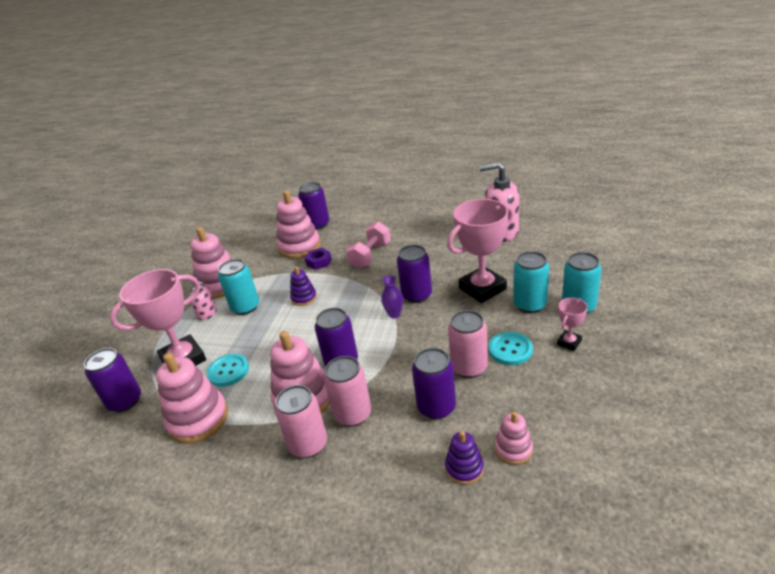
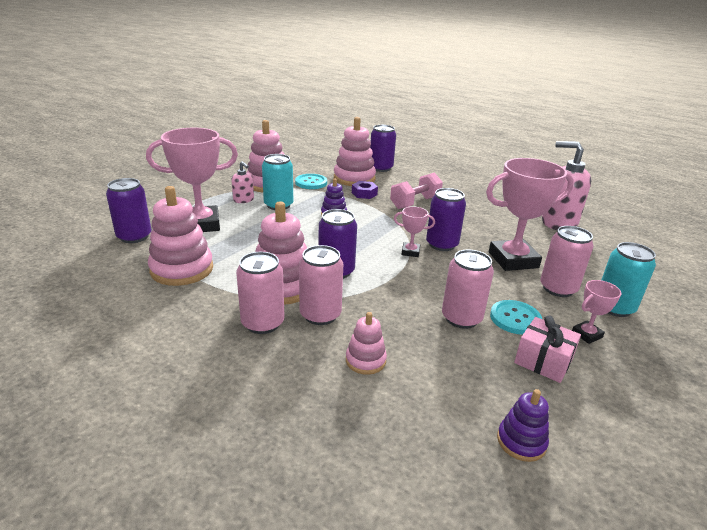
camera: 15 degrees right, 5 degrees down
turquoise button [206,354,249,387] -> turquoise button moved to [295,174,327,189]
purple vase [381,275,403,318] -> pink trophy [394,207,435,257]
purple can [412,348,456,419] -> none
purple stacking toy [445,431,484,485] -> purple stacking toy moved to [497,389,549,462]
pink stacking toy [495,412,533,465] -> pink stacking toy moved to [346,312,387,375]
turquoise can [513,251,549,313] -> pink can [540,226,594,297]
none -> pink gift [514,316,581,383]

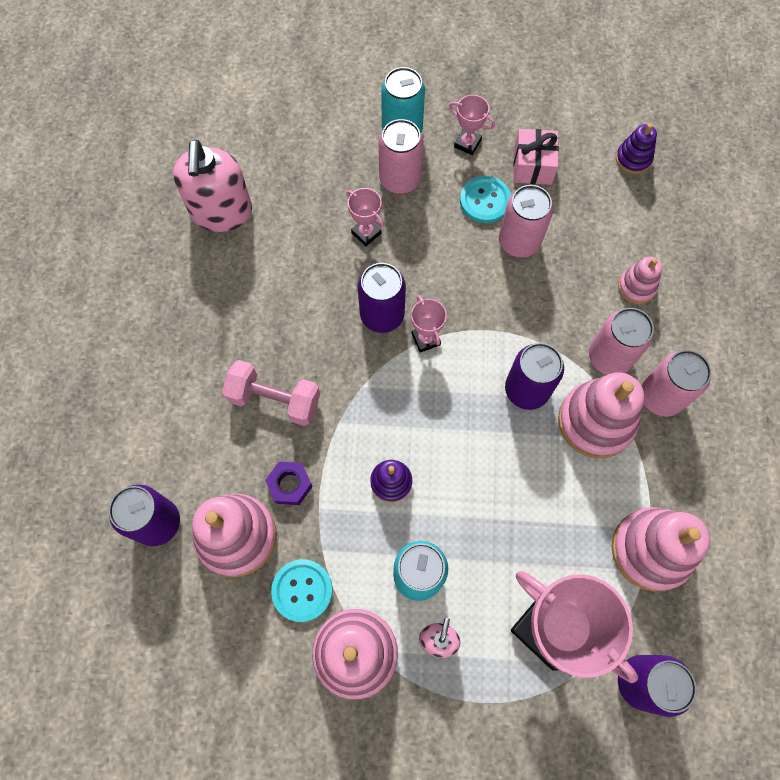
camera: 120 degrees left, 40 degrees up
pink trophy [486,158,574,271] -> pink trophy [346,188,384,246], size x0.46

